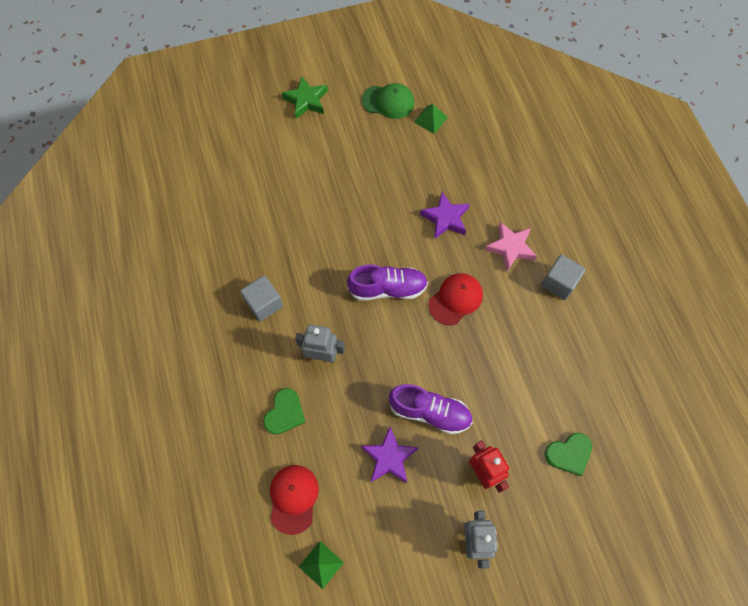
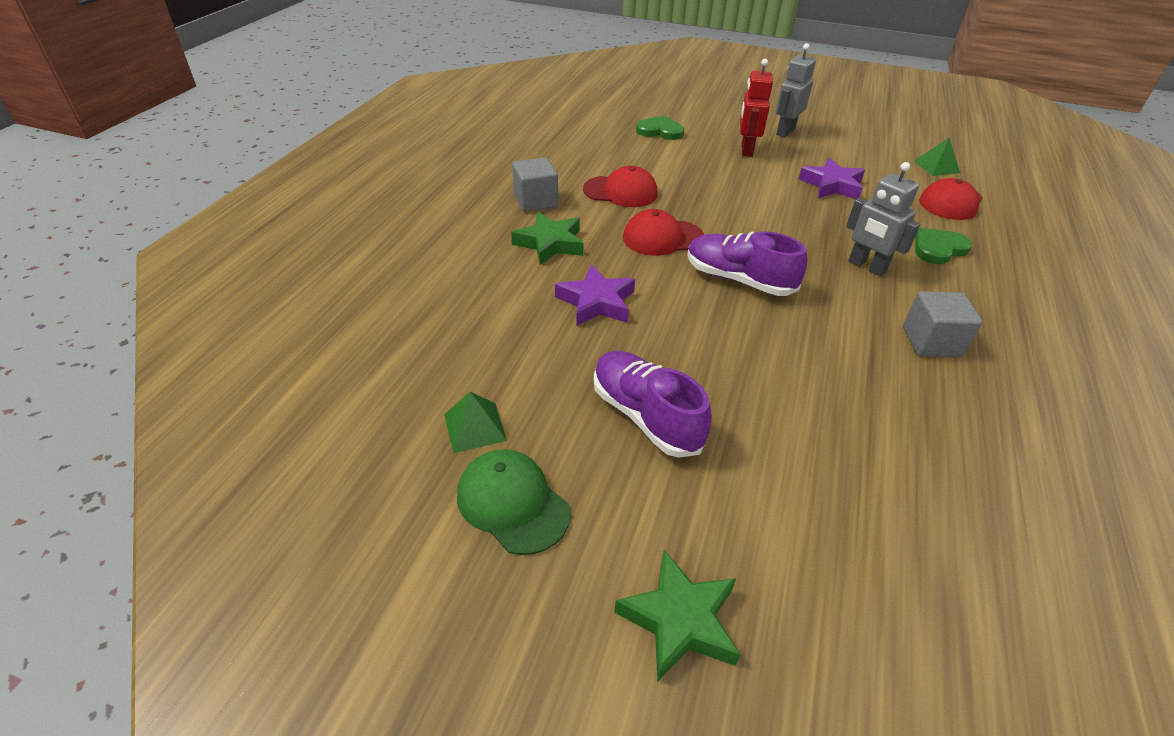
camera: 145 degrees left, 25 degrees down
purple shoe [389,384,473,435] -> purple shoe moved to [593,351,712,458]
pink star [484,222,537,271] -> green star [511,212,584,265]
none -> red cap [583,166,658,207]

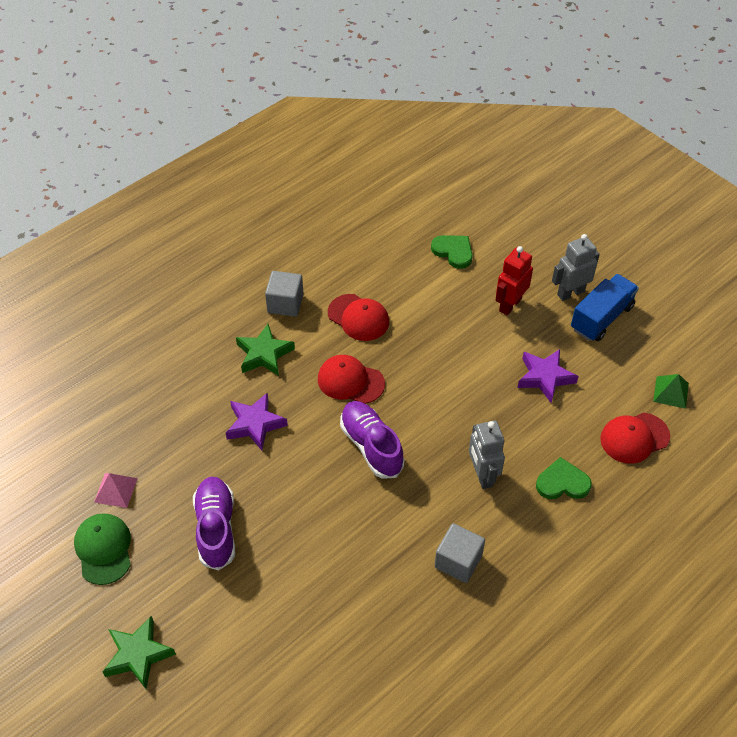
camera: 30 degrees right, 10 degrees up
green pyramid [444,392,507,453] -> pink pyramid [94,473,138,508]
none -> blue truck [571,274,639,341]

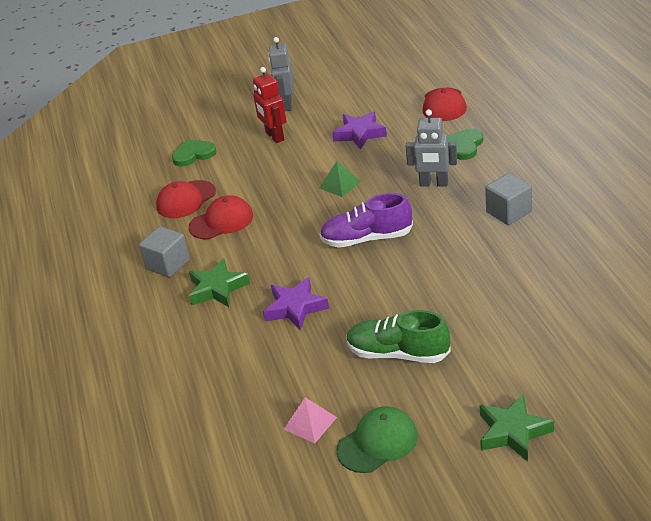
camera: 60 degrees left, 15 degrees down
green cap [74,513,131,585] -> green cap turned 135 degrees clockwise [336,406,418,473]
purple shoe [193,477,235,571] -> green shoe [347,310,451,363]
red cap [318,355,385,404] -> red cap moved to [156,180,216,218]
blue truck [571,274,639,341] -> none
green pyramid [653,374,689,409] -> green pyramid moved to [319,161,361,197]

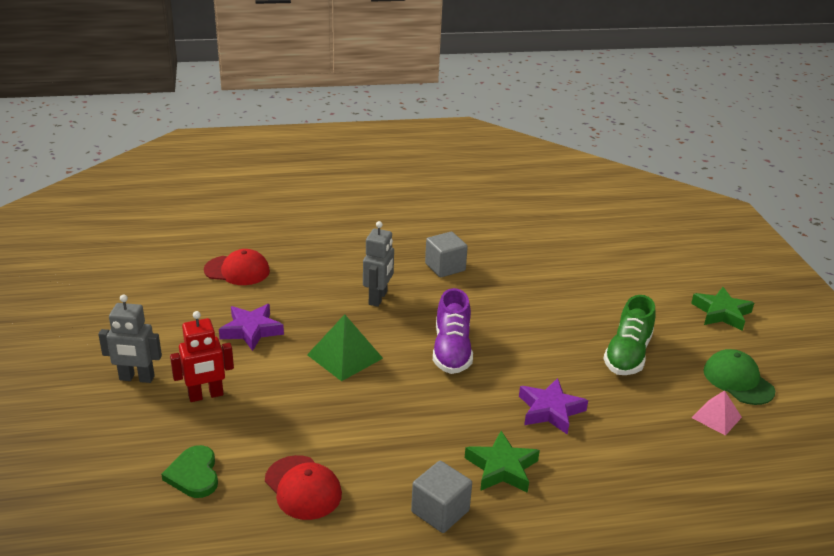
camera: 90 degrees left, 5 degrees down
red cap [189,195,253,239] -> none
green pyramid [319,161,361,197] -> green pyramid [307,314,383,381], size x1.57
green heart [448,128,483,160] -> none

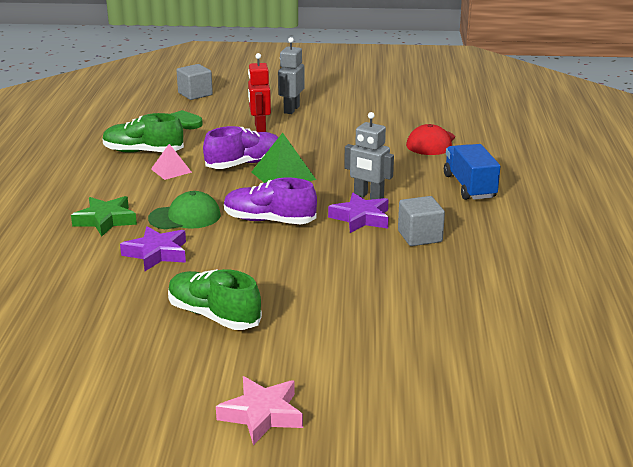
camera: 105 degrees right, 5 degrees down
purple star [219,304,284,351] -> purple star moved to [328,193,389,233]
red cap [265,455,342,520] -> green shoe [103,113,184,153]
grey cube [411,461,472,533] -> grey cube moved to [176,64,213,100]
green star [691,287,754,331] -> pink star [216,376,303,445]
pink pyramid [692,390,742,436] -> pink pyramid moved to [151,144,192,180]
green cap [704,349,775,405] -> green cap moved to [148,191,221,229]
none -> purple shoe [203,126,279,169]
none -> blue truck [444,144,500,200]

